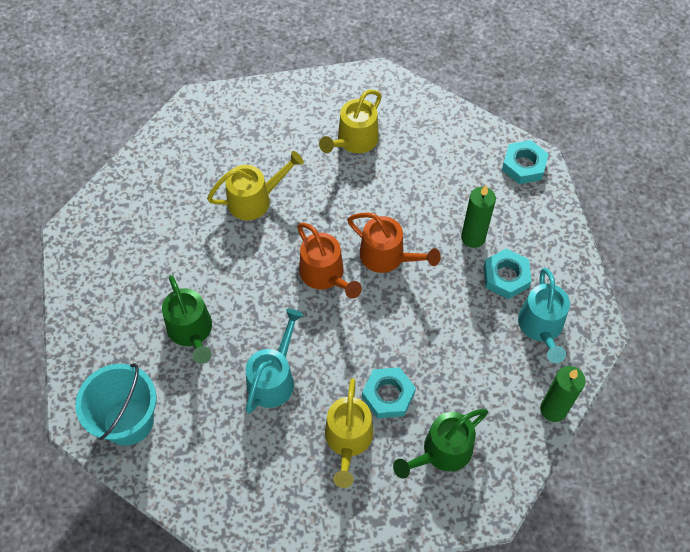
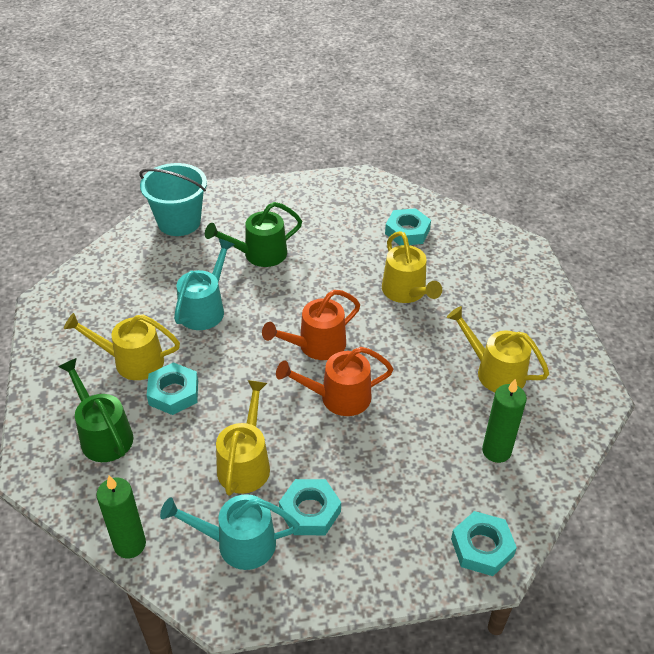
camera: 90 degrees right, 15 degrees down
turquoise watering can [245,309,304,414] -> turquoise watering can turned 90 degrees counterclockwise [174,239,235,330]
orange watering can [347,212,441,273] -> orange watering can turned 45 degrees clockwise [276,347,393,416]
green candle [461,185,496,248] -> green candle moved to [482,379,527,463]
none -> yellow watering can [216,380,270,496]
none -> turquoise nut [385,208,431,245]

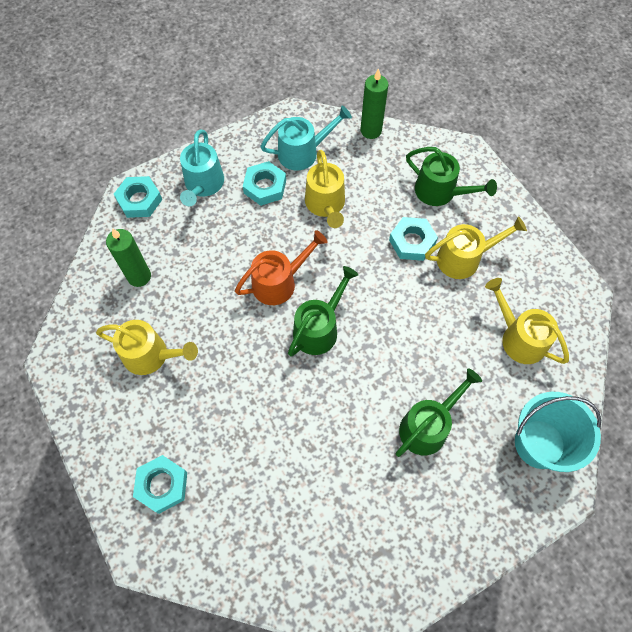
camera: 160 degrees right, 20 degrees up
turquoise watering can [174,239,235,330] -> turquoise watering can moved to [180,129,224,206]
orange watering can [262,290,360,360] -> green watering can [288,266,359,357]
yellow watering can [382,231,442,303] -> yellow watering can moved to [485,278,569,364]
turquoise nut [385,208,431,245] -> turquoise nut moved to [133,455,187,514]

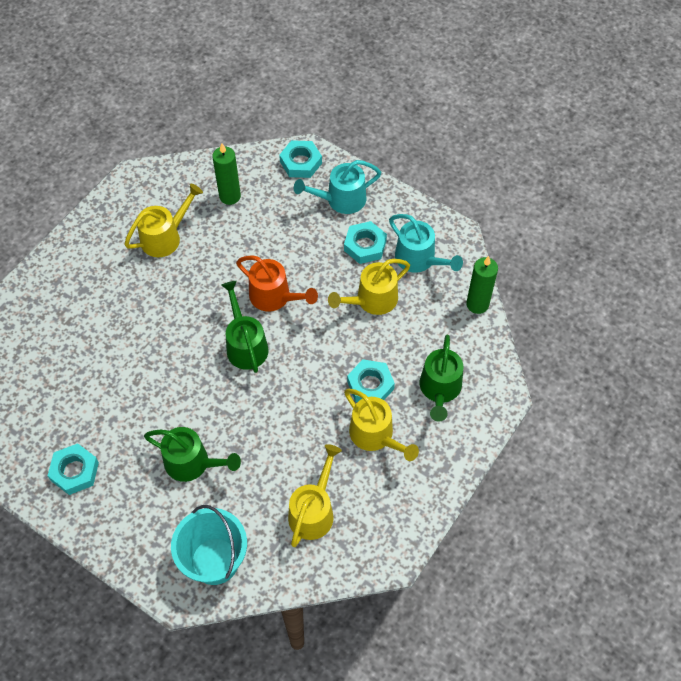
camera: 65 degrees right, 5 degrees down
yellow watering can [96,320,198,375] -> yellow watering can turned 120 degrees counterclockwise [124,184,203,257]
turquoise nut [133,455,187,514] -> turquoise nut moved to [48,443,99,495]
green watering can [288,266,359,357] -> green watering can turned 120 degrees counterclockwise [221,281,269,373]

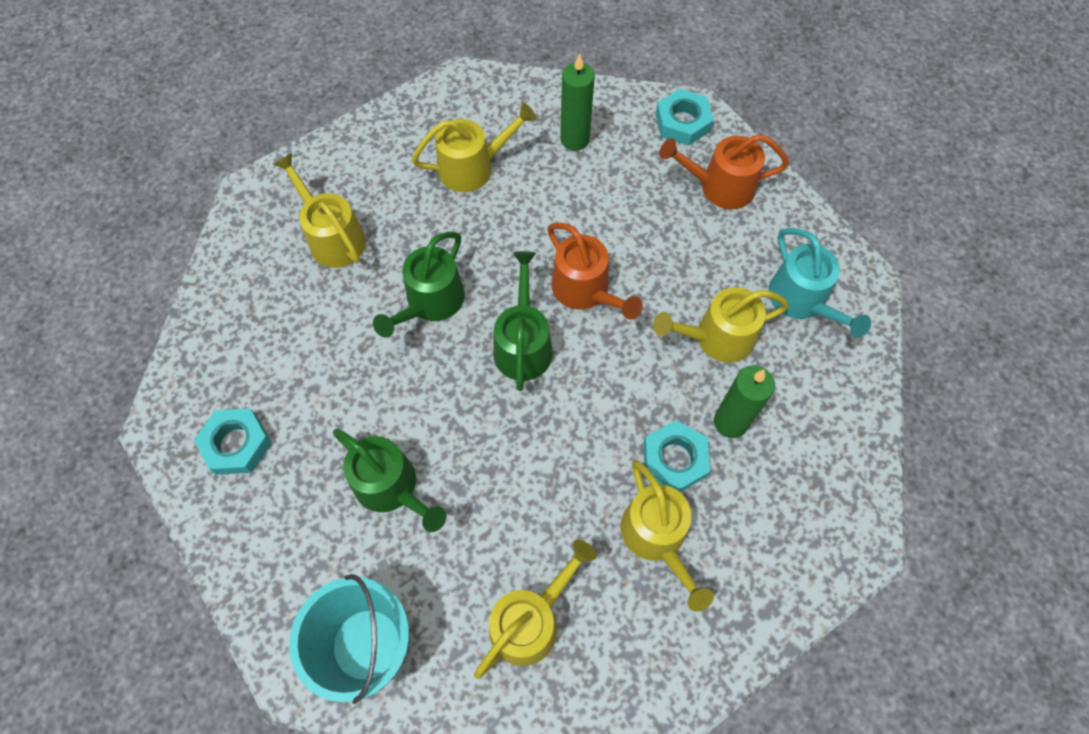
camera: 20 degrees right, 5 degrees up
turquoise watering can [294,160,382,214] -> orange watering can [659,134,789,209]
turquoise nut [344,221,387,264] -> none
green watering can [420,335,463,422] -> green watering can moved to [373,231,465,338]
green candle [466,256,498,314] -> green candle moved to [714,365,775,438]
none -> yellow watering can [273,153,366,268]

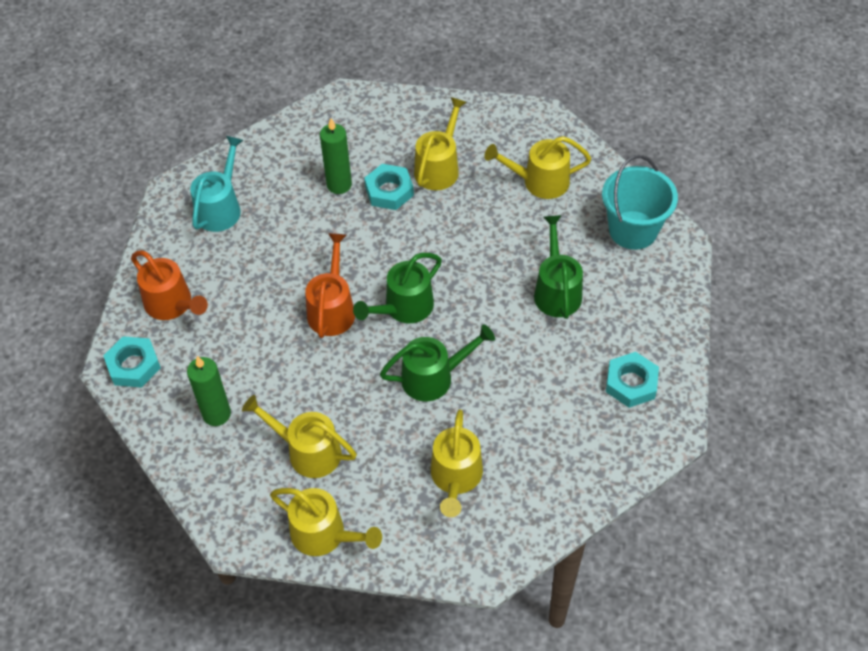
camera: 135 degrees left, 10 degrees down
yellow watering can [653,287,789,363] -> yellow watering can moved to [270,488,382,556]

